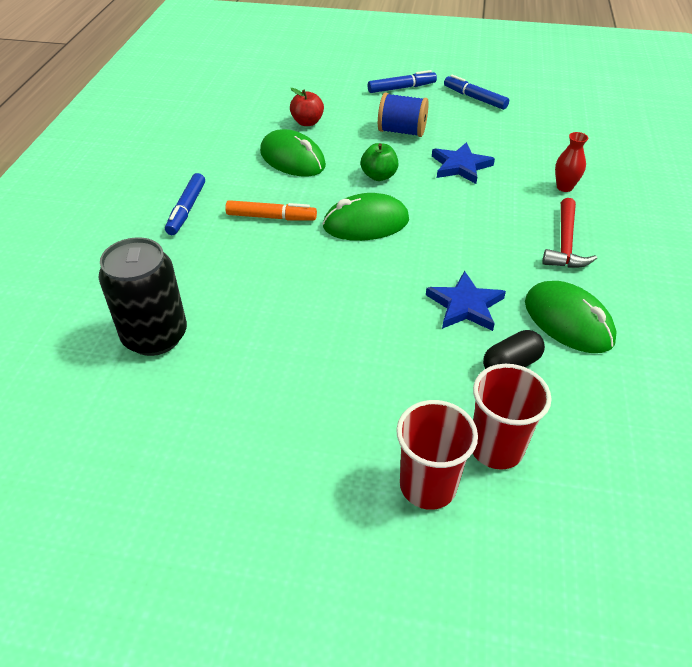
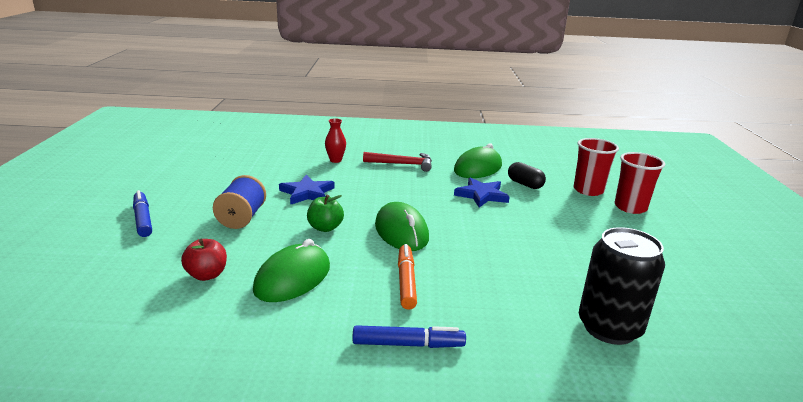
camera: 100 degrees left, 20 degrees down
blue marker [444,75,509,110] -> none

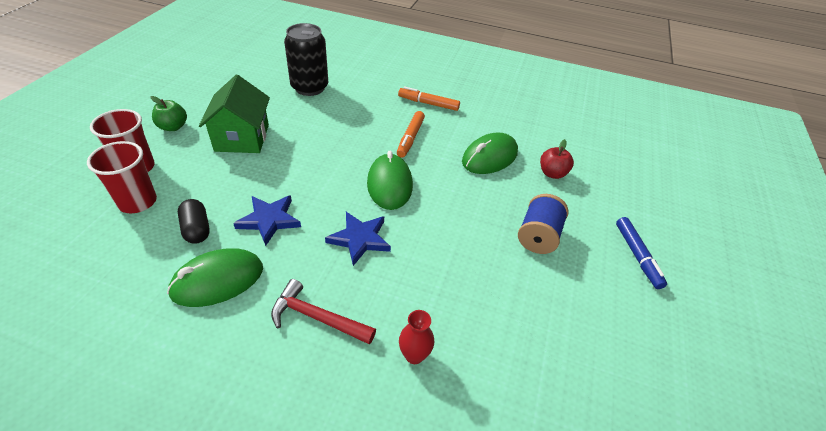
camera: 165 degrees left, 20 degrees up
blue star [279,175,335,205] -> blue star moved to [325,212,391,266]
green apple [307,195,344,232] -> green apple moved to [151,96,187,131]
blue marker [352,325,466,348] -> orange marker [398,86,460,111]
none -> green house [199,75,270,153]

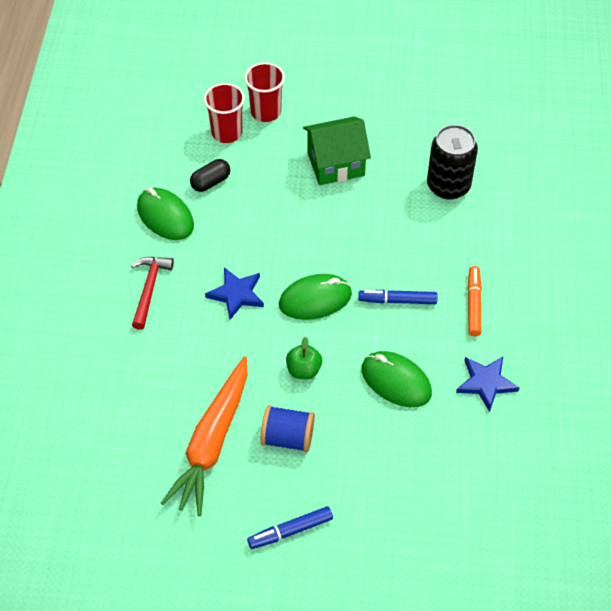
camera: 80 degrees right, 10 degrees up
green apple [151,96,187,131] -> green apple moved to [286,337,322,379]
blue star [233,195,301,246] -> blue star moved to [456,357,520,412]
orange marker [397,111,425,158] -> blue marker [358,290,438,304]
red vase [399,310,434,364] -> none
red apple [540,139,574,179] -> none
none -> orange carrot [161,356,247,516]

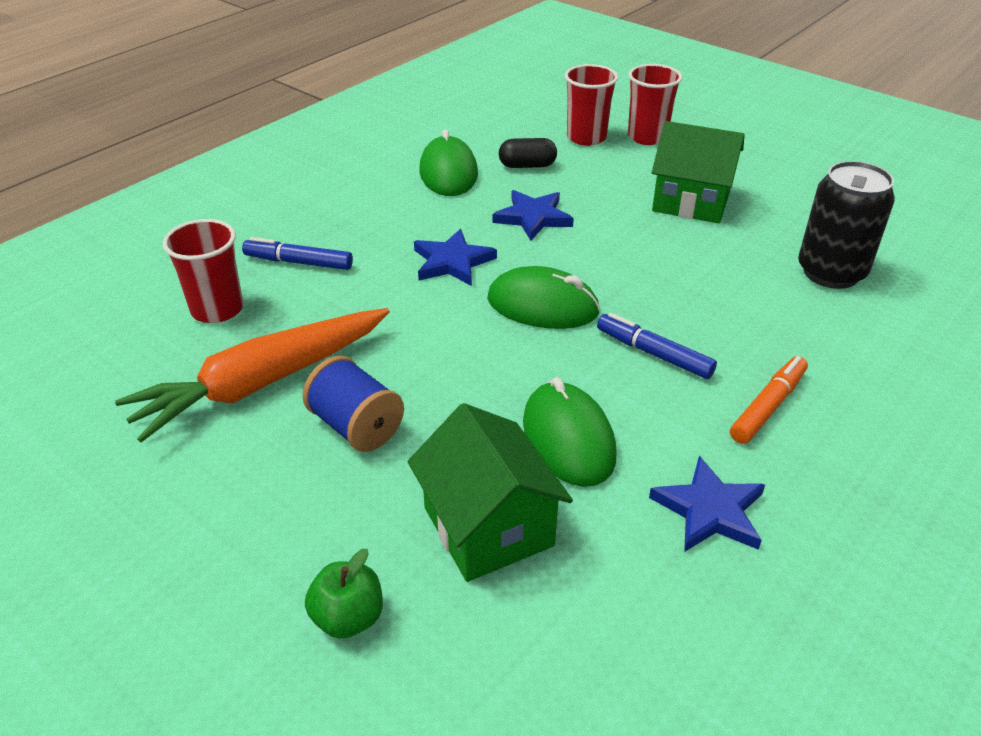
camera: 35 degrees right, 15 degrees down
red hammer [131,257,174,330] -> none
blue marker [247,506,333,549] -> blue marker moved to [242,237,353,270]
green apple [286,337,322,379] -> green apple moved to [305,549,383,639]
none -> red cup [163,219,243,323]
none -> green house [407,403,573,582]
none -> blue star [493,190,574,241]

